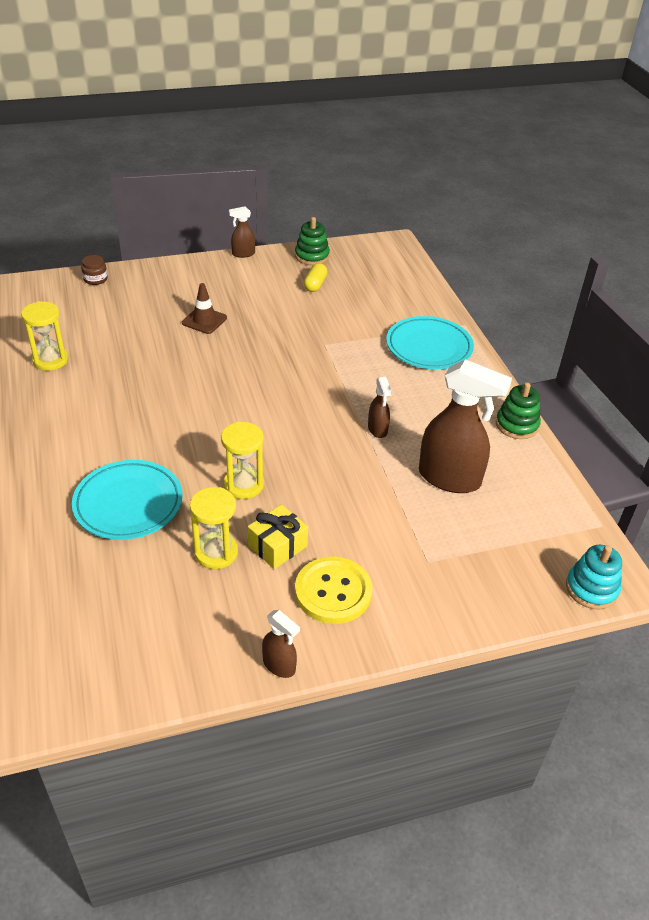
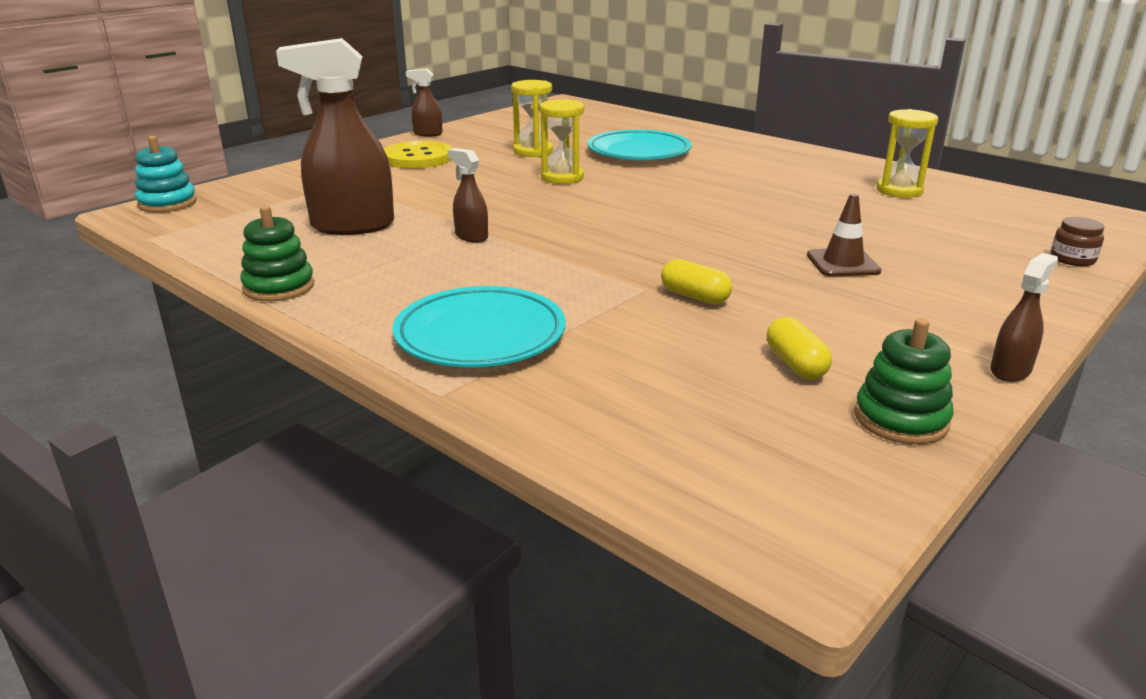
camera: 150 degrees right, 15 degrees down
yellow gift [248,504,308,569] -> none
none -> yellow capsule [661,259,732,304]

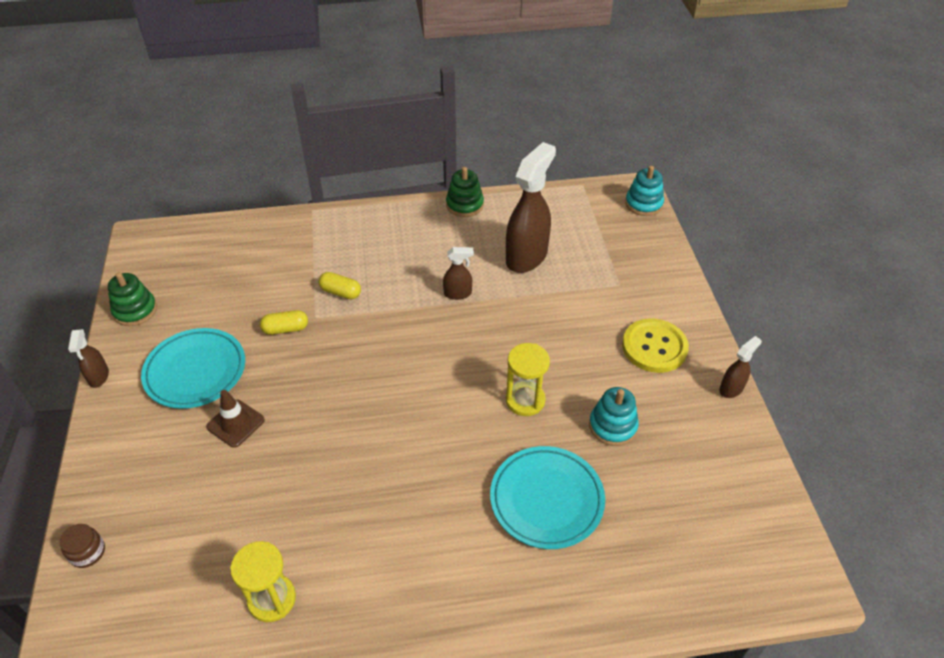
camera: 130 degrees right, 20 degrees up
turquoise plate [392,286,566,367] -> turquoise plate moved to [141,328,245,409]
yellow hourglass [511,80,553,157] -> turquoise stacking toy [589,387,639,446]
yellow capsule [767,317,832,379] -> yellow capsule moved to [319,272,361,299]

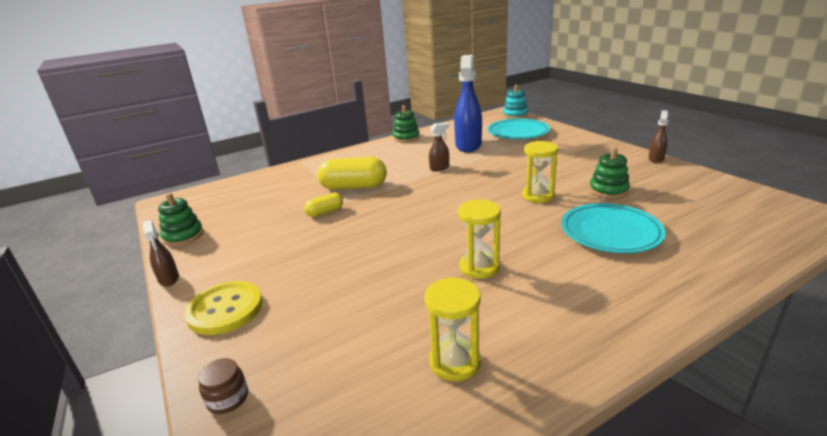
camera: 20 degrees left, 20 degrees down
turquoise plate [141,328,245,409] -> turquoise plate moved to [488,118,550,139]
brown traffic cone [206,390,265,448] -> none
yellow capsule [319,272,361,299] -> yellow capsule [317,157,387,190], size x1.89
brown spray bottle [506,142,556,273] -> blue spray bottle [454,55,482,152]
turquoise stacking toy [589,387,639,446] -> green stacking toy [589,147,630,199]
yellow button [622,319,689,373] -> yellow button moved to [184,281,263,335]
none -> yellow hourglass [458,200,501,279]

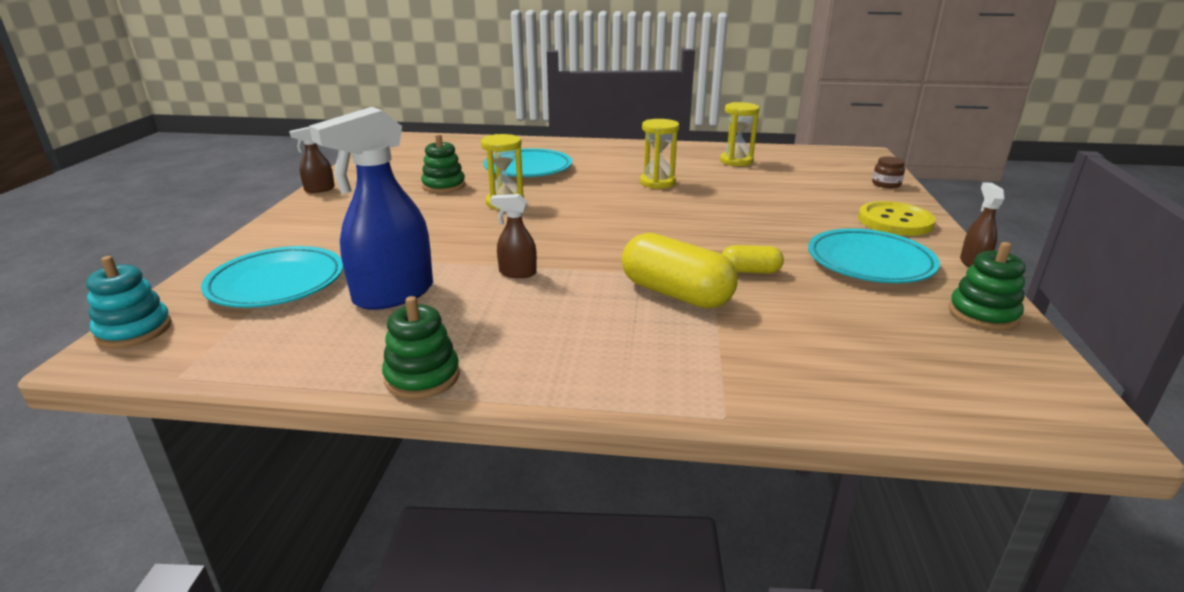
camera: 145 degrees left, 0 degrees up
none -> turquoise plate [808,229,940,283]

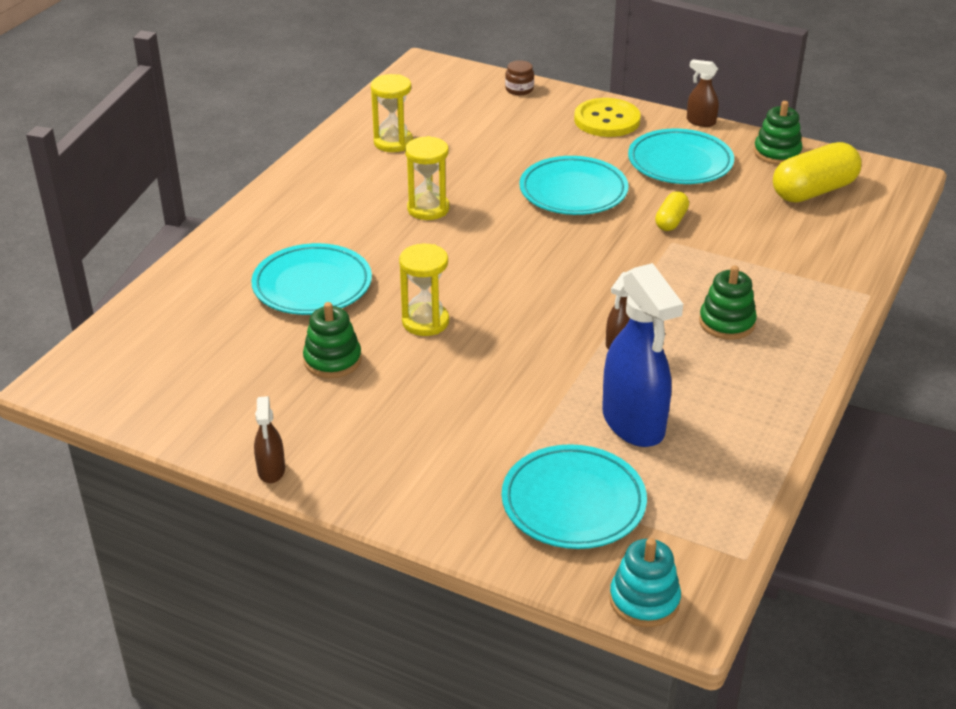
camera: 70 degrees left, 10 degrees up
green stacking toy [382,296,460,399] -> green stacking toy moved to [699,265,757,340]
yellow capsule [622,233,738,309] -> yellow capsule moved to [773,142,861,202]
none -> turquoise plate [519,156,629,215]

